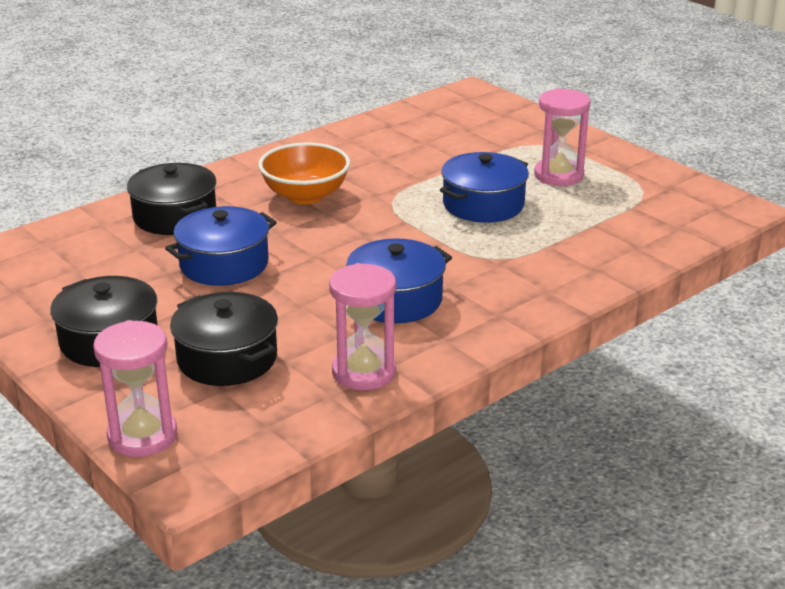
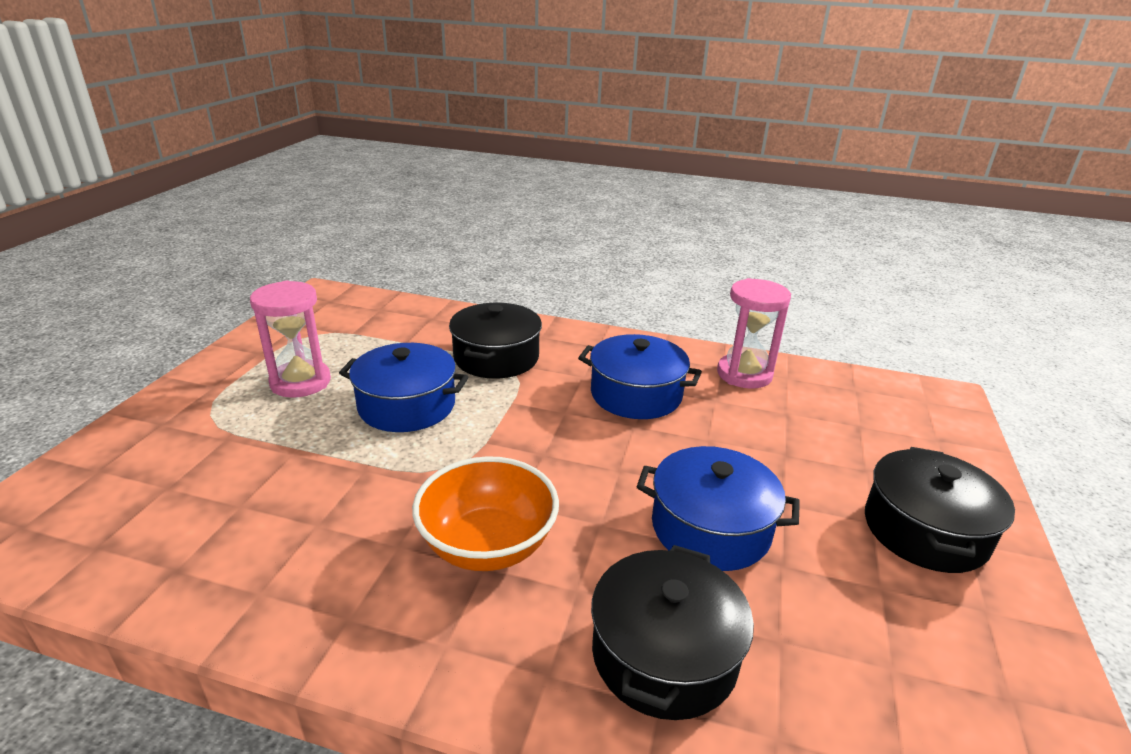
camera: 125 degrees left, 0 degrees up
pink hourglass [93,320,177,457] -> none
black pot [170,292,278,386] -> black pot moved to [449,303,542,379]

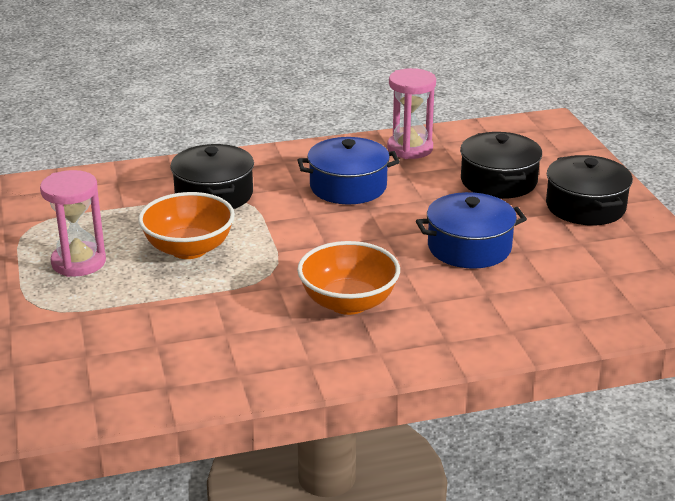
camera: 30 degrees left, 0 degrees up
blue pot [339,343,468,432] -> orange bowl [138,192,235,259]
black pot [591,545,754,720] -> black pot moved to [460,132,542,199]

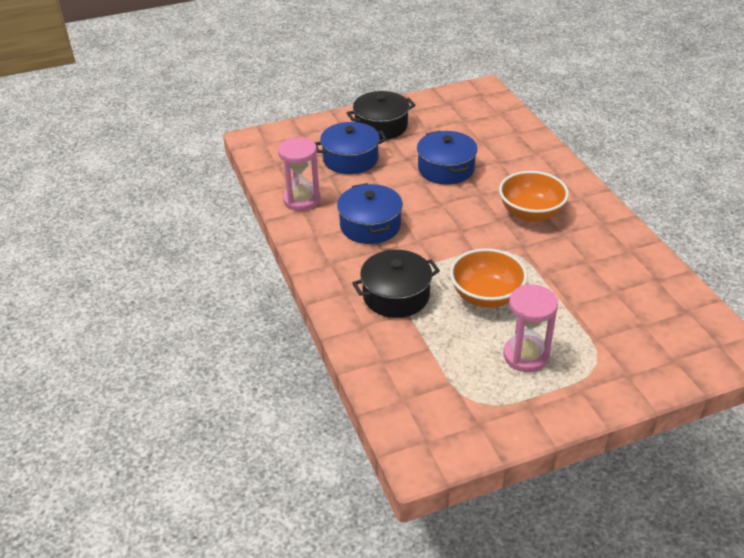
camera: 95 degrees left, 10 degrees up
black pot [460,132,542,199] -> blue pot [314,122,387,174]

